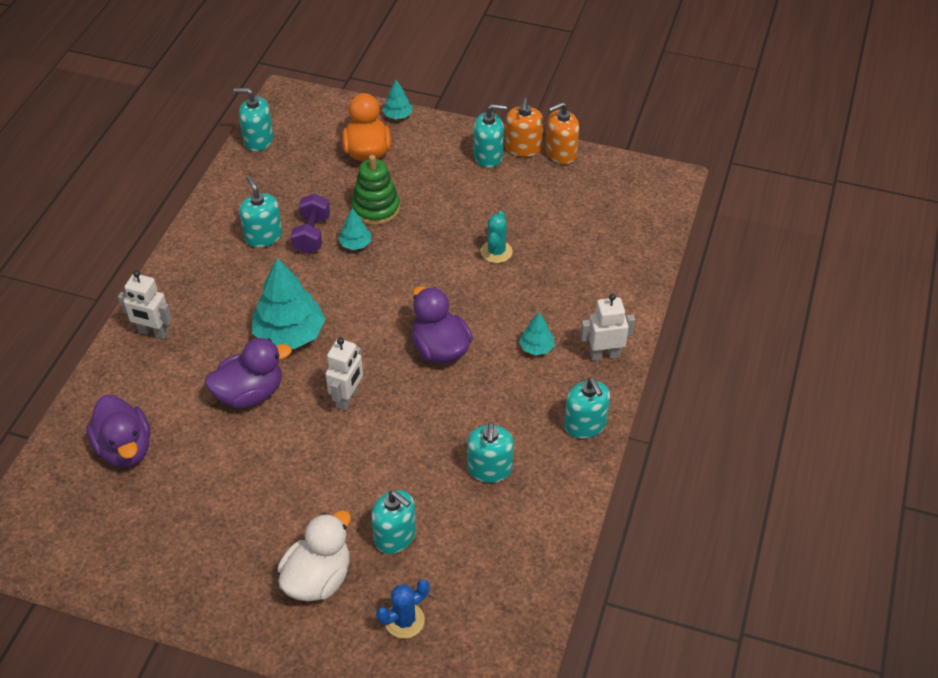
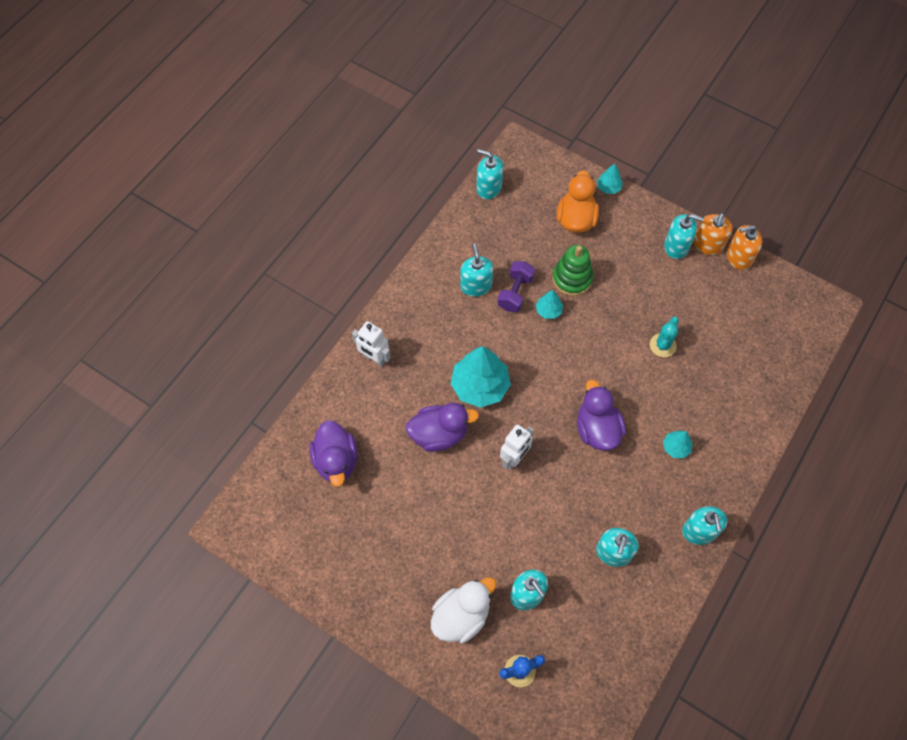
camera: 15 degrees right, 15 degrees up
white robot [580,294,635,361] -> none

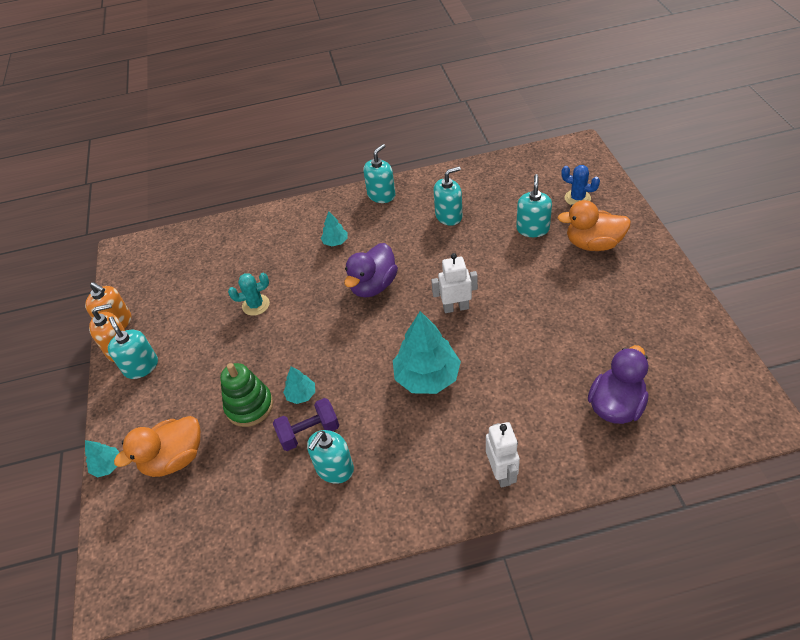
camera: 130 degrees left, 15 degrees down
purple duck [406,403,479,452] -> none
white duck [431,577,497,643] -> orange duck [558,200,631,251]
turquoise soap dispenser [476,149,503,199] -> none

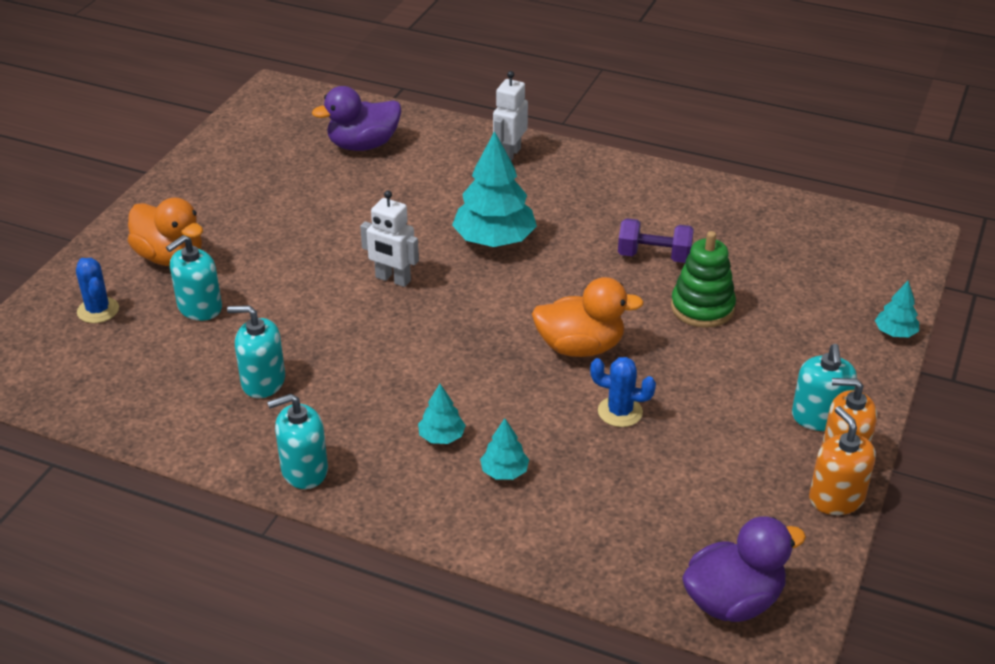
camera: 150 degrees left, 10 degrees down
orange duck [114,416,201,477] -> orange duck moved to [532,277,644,357]
turquoise cactus [228,273,270,316] -> blue cactus [590,357,656,427]
turquoise tree [283,366,315,404] -> turquoise tree moved to [480,418,529,480]
turquoise soap dispenser [307,430,354,484] -> none
purple duck [344,243,398,297] -> purple duck moved to [682,516,806,622]

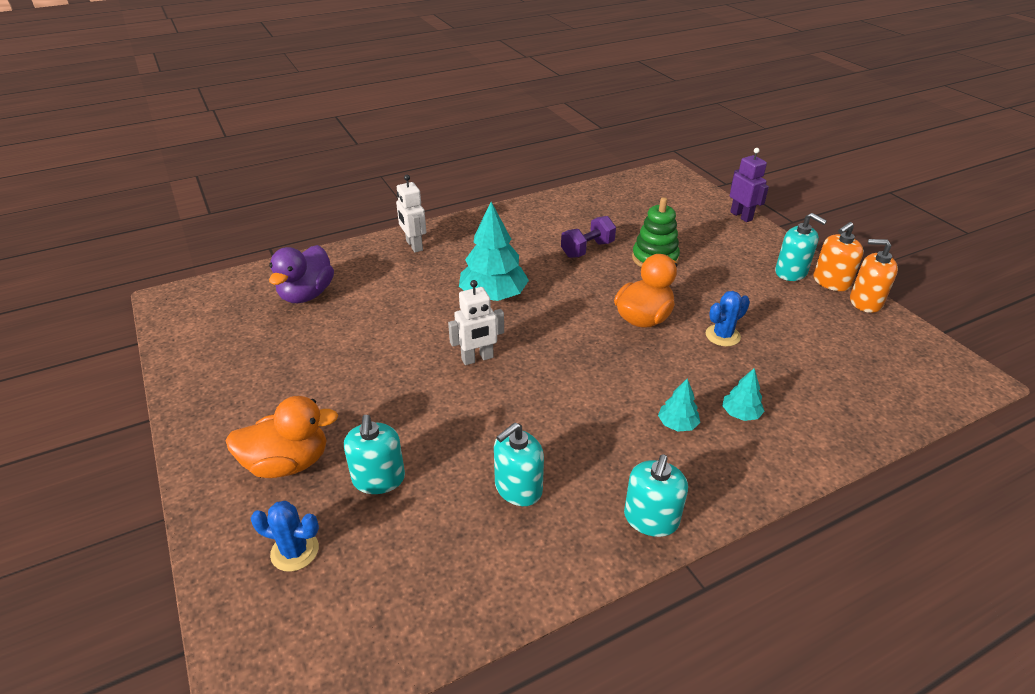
camera: 50 degrees left, 0 degrees up
purple duck [682,516,806,622] -> none
turquoise tree [875,281,919,337] -> purple robot [730,148,769,222]

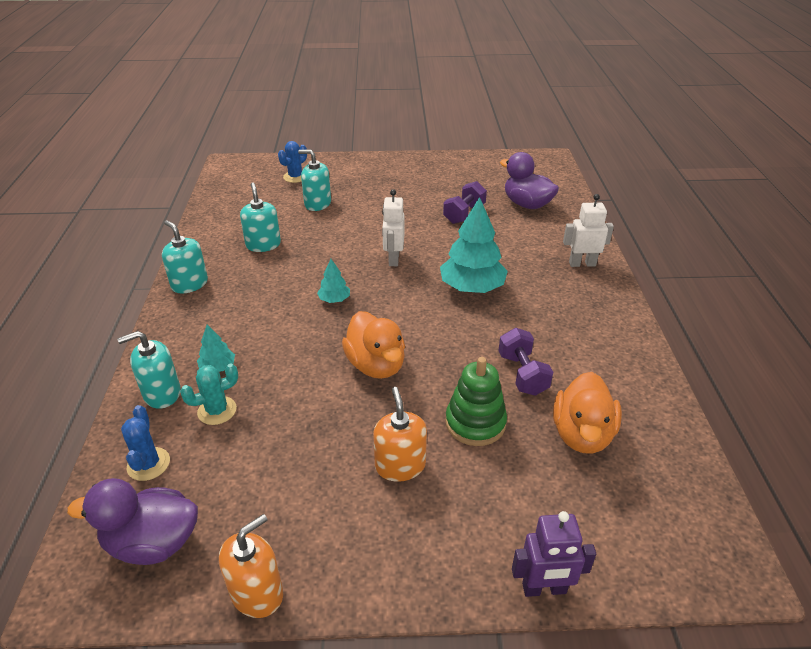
camera: 115 degrees right, 0 degrees up
orange duck [226,396,338,478] -> orange duck moved to [553,372,622,454]
turquoise tree [658,378,700,432] -> turquoise tree moved to [317,259,350,303]
blue cactus [705,291,750,346] -> blue cactus moved to [121,405,170,481]
turquoise soap dispenser [775,213,827,281] -> turquoise soap dispenser moved to [117,331,181,409]
orange soap dispenser [813,222,864,291] -> orange soap dispenser moved to [373,387,427,482]
none -> purple duck [67,478,198,565]
none -> turquoise cactus [180,364,238,425]
none -> purple dumbbell [443,181,487,224]

